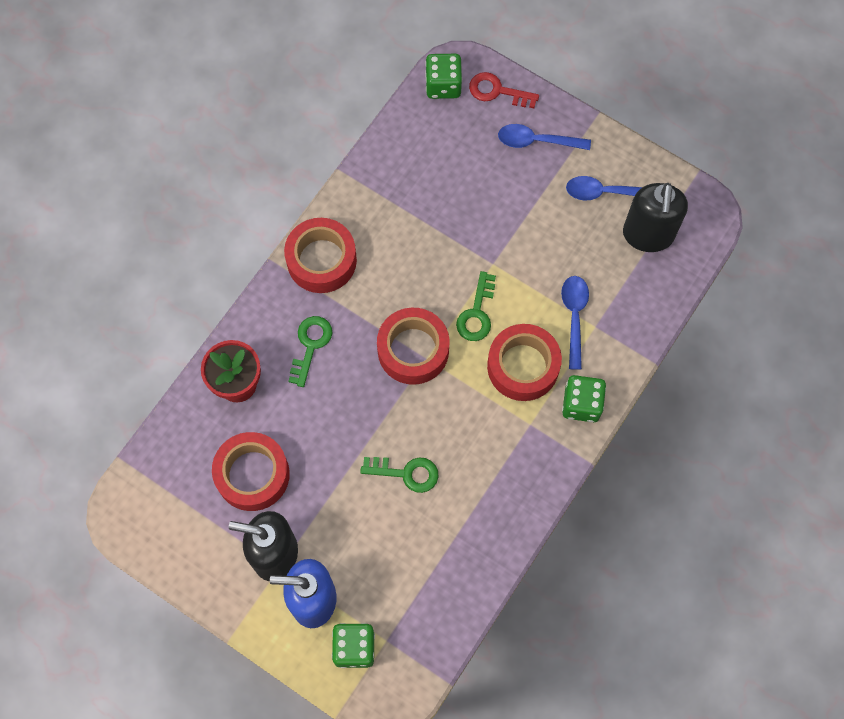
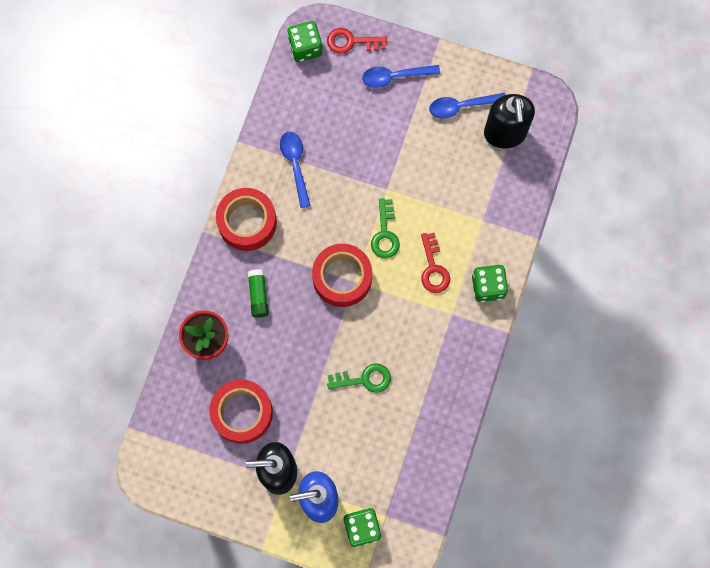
camera: 15 degrees left, 5 degrees up
green key [288,316,332,387] -> green glue stick [248,269,269,318]
red tape [487,324,562,401] -> red key [421,233,450,293]
blue spoon [561,276,589,370] -> blue spoon moved to [280,132,311,208]

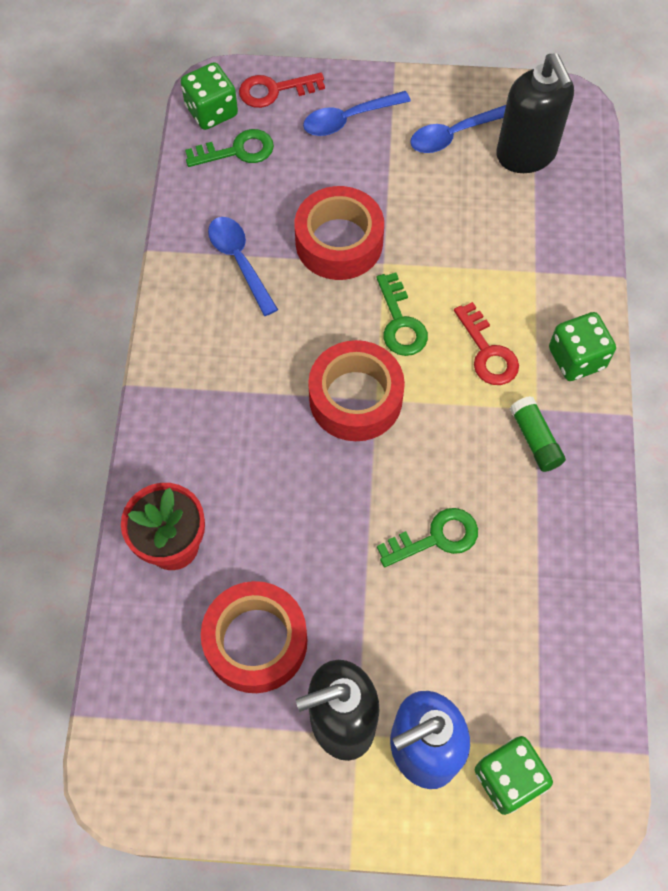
camera: 15 degrees left, 10 degrees down
red tape [216,188,277,251] -> red tape moved to [295,186,384,280]
green glue stick [248,269,269,318] -> green glue stick moved to [509,396,566,472]
none -> green key [185,129,274,167]

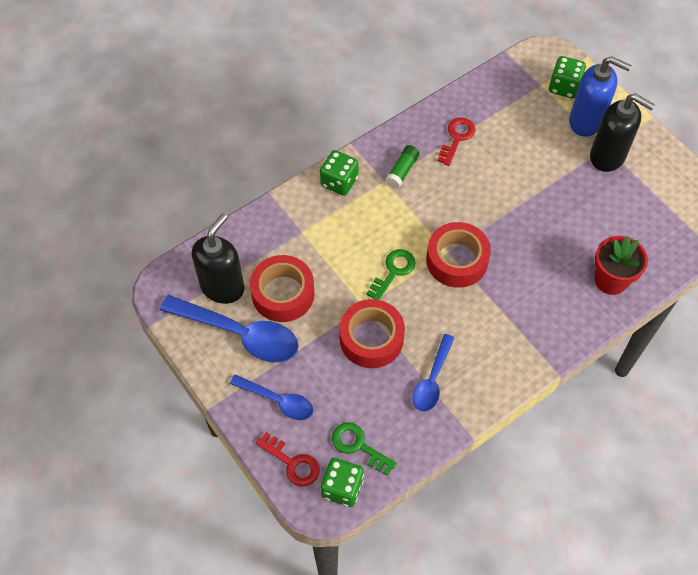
camera: 130 degrees left, 5 degrees down
red tape [201,581,307,693] -> red tape moved to [250,255,314,322]
green key [377,508,478,567] -> none
blue spoon [410,105,506,153] -> blue spoon [160,295,299,363], size x1.70
red key [454,302,519,385] -> red key moved to [437,117,475,166]

